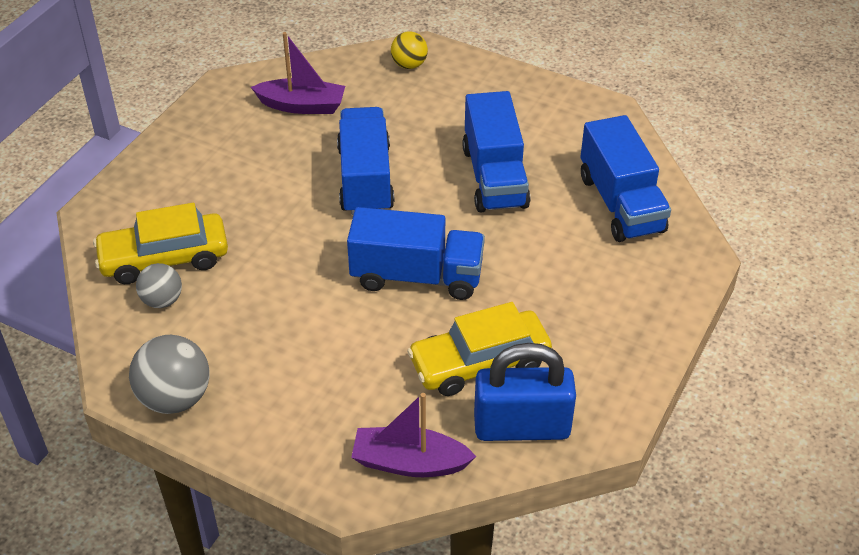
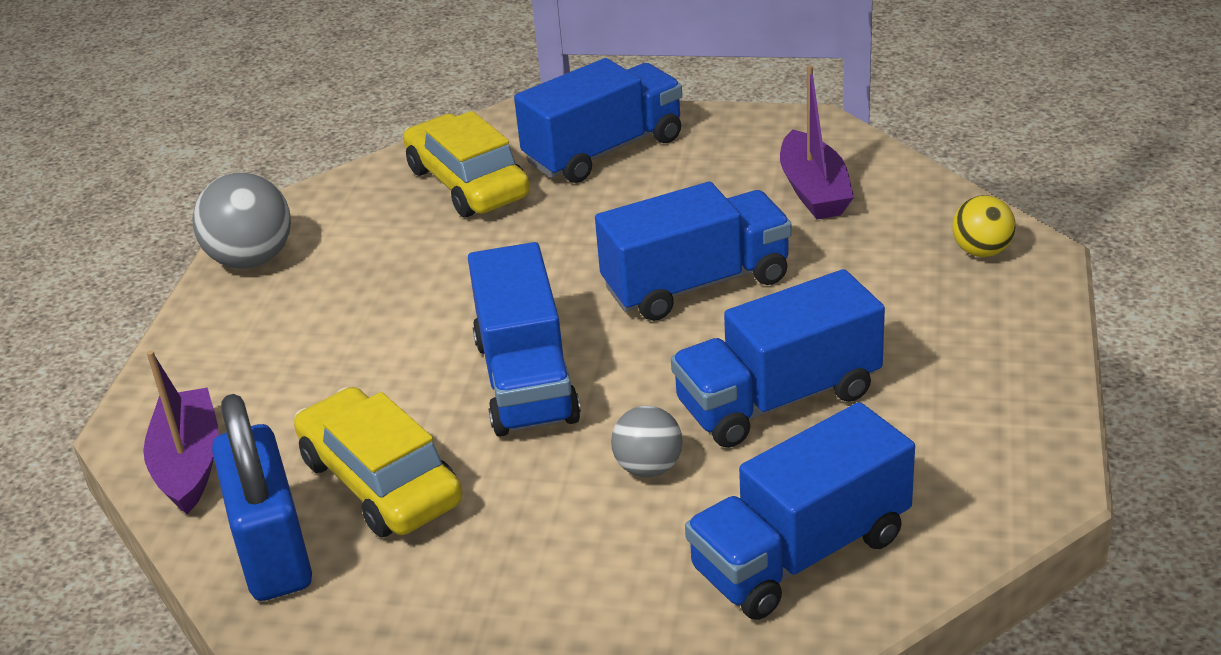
camera: 75 degrees right, 10 degrees down
grey ball [136,263,182,308] -> grey ball moved to [611,406,682,477]
none -> blue truck [514,58,682,183]

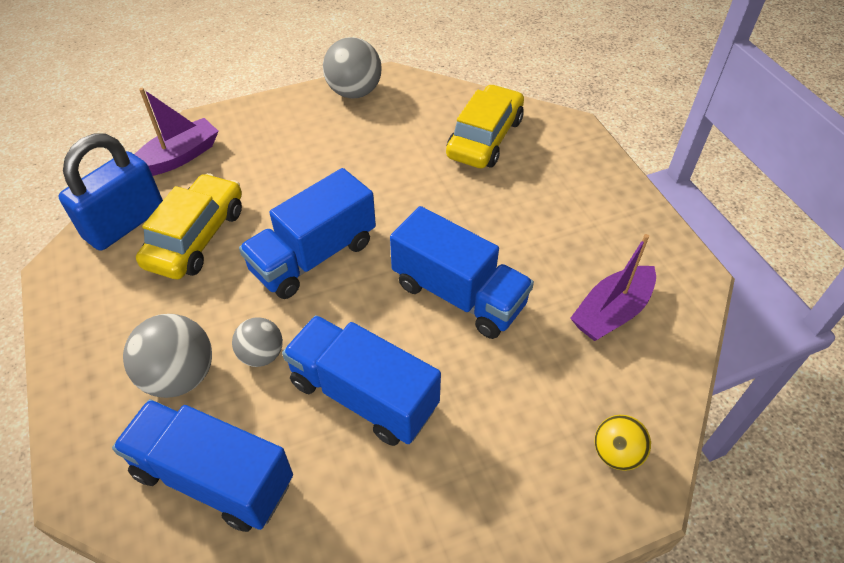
camera: 55 degrees right, 15 degrees up
blue truck [514,58,682,183] -> none
none -> grey ball [123,314,212,398]

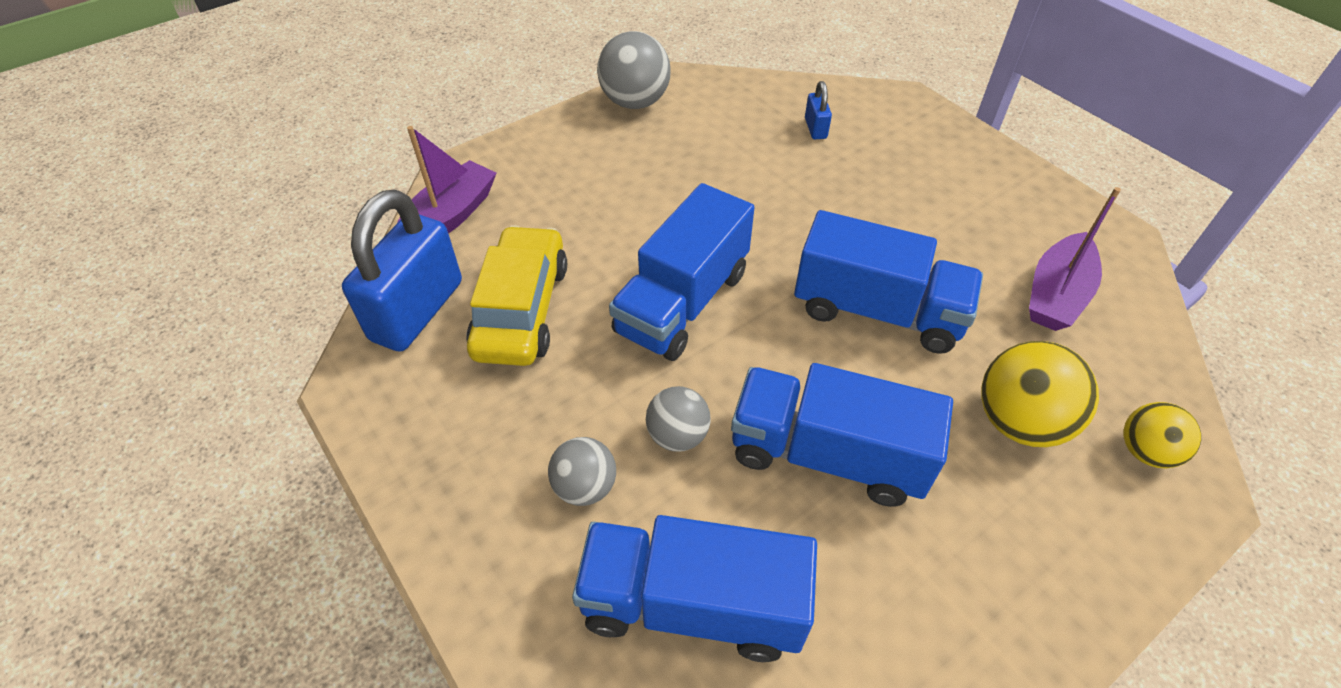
camera: 15 degrees left, 0 degrees up
grey ball [123,314,212,398] -> grey ball [548,437,616,506], size x0.62
yellow car [446,84,524,168] -> blue padlock [805,81,832,139]
none -> yellow ball [982,341,1099,447]

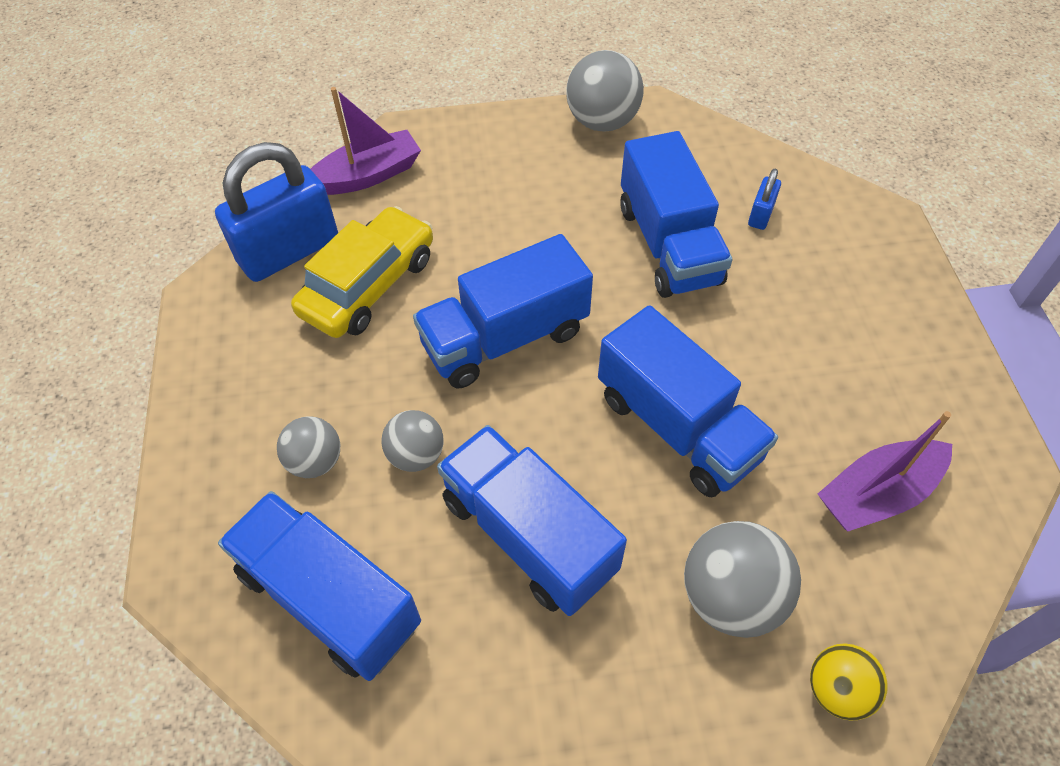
camera: 30 degrees right, 5 degrees up
yellow ball [982,341,1099,447] -> grey ball [684,521,801,638]
none -> blue truck [620,131,732,298]

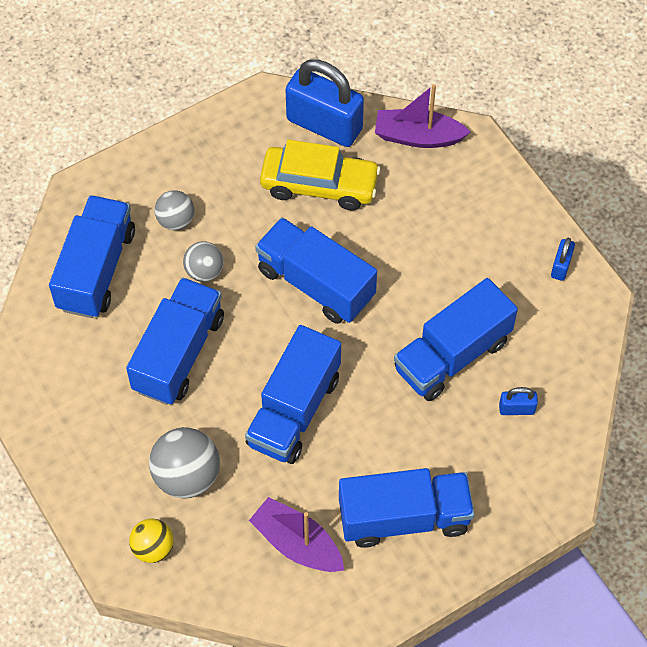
camera: 65 degrees right, 5 degrees up
purple boat [311,87,421,195] -> purple boat turned 150 degrees clockwise [375,84,470,148]
grey ball [566,50,644,132] -> blue padlock [551,238,575,281]
none -> blue truck [339,468,475,548]

